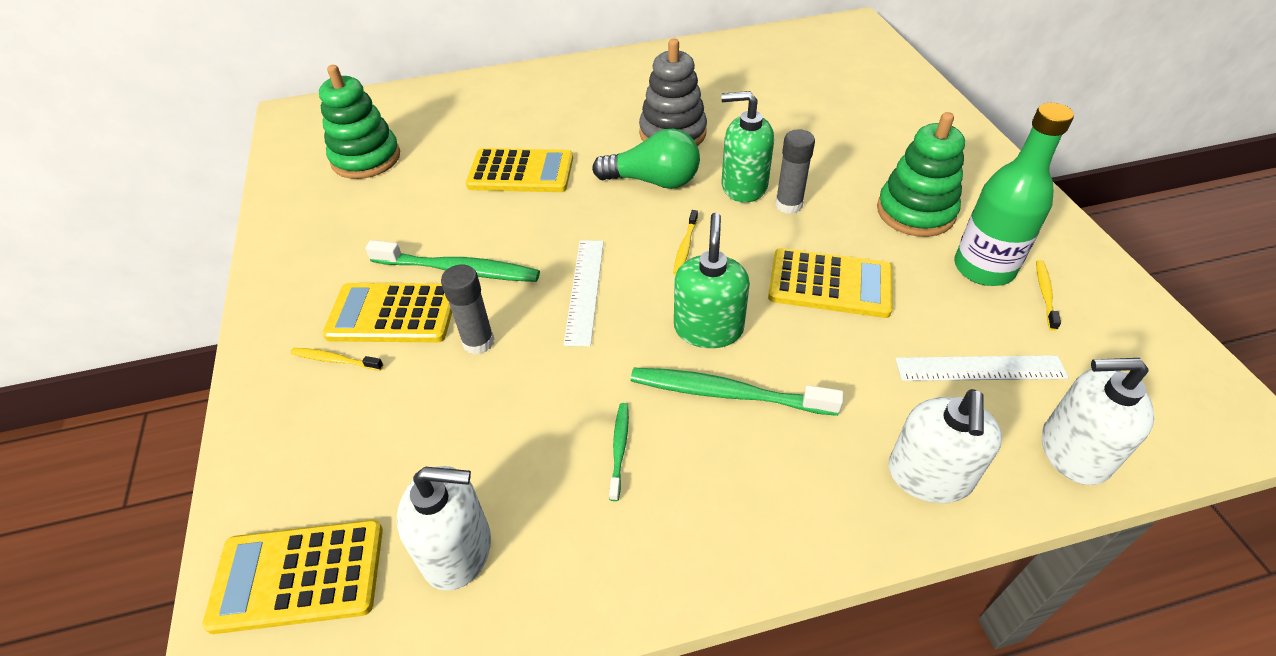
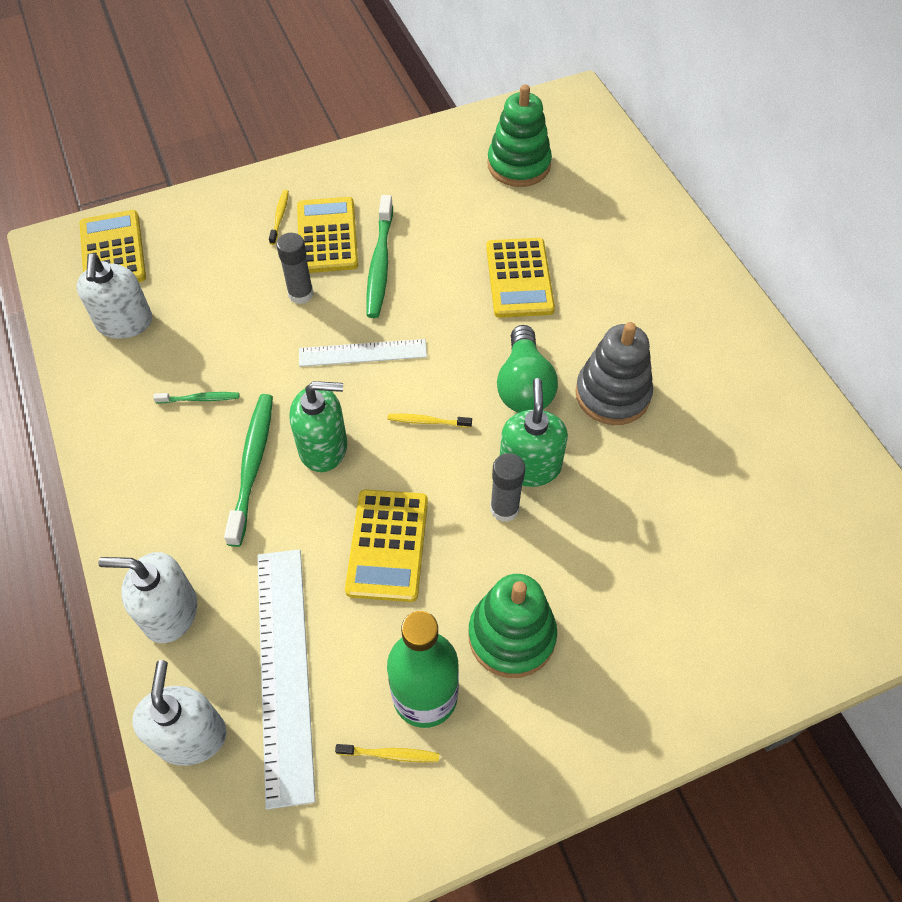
camera: 80 degrees right, 10 degrees up
white ruler [895,355,1069,381] -> white ruler [257,549,316,810], size x1.67

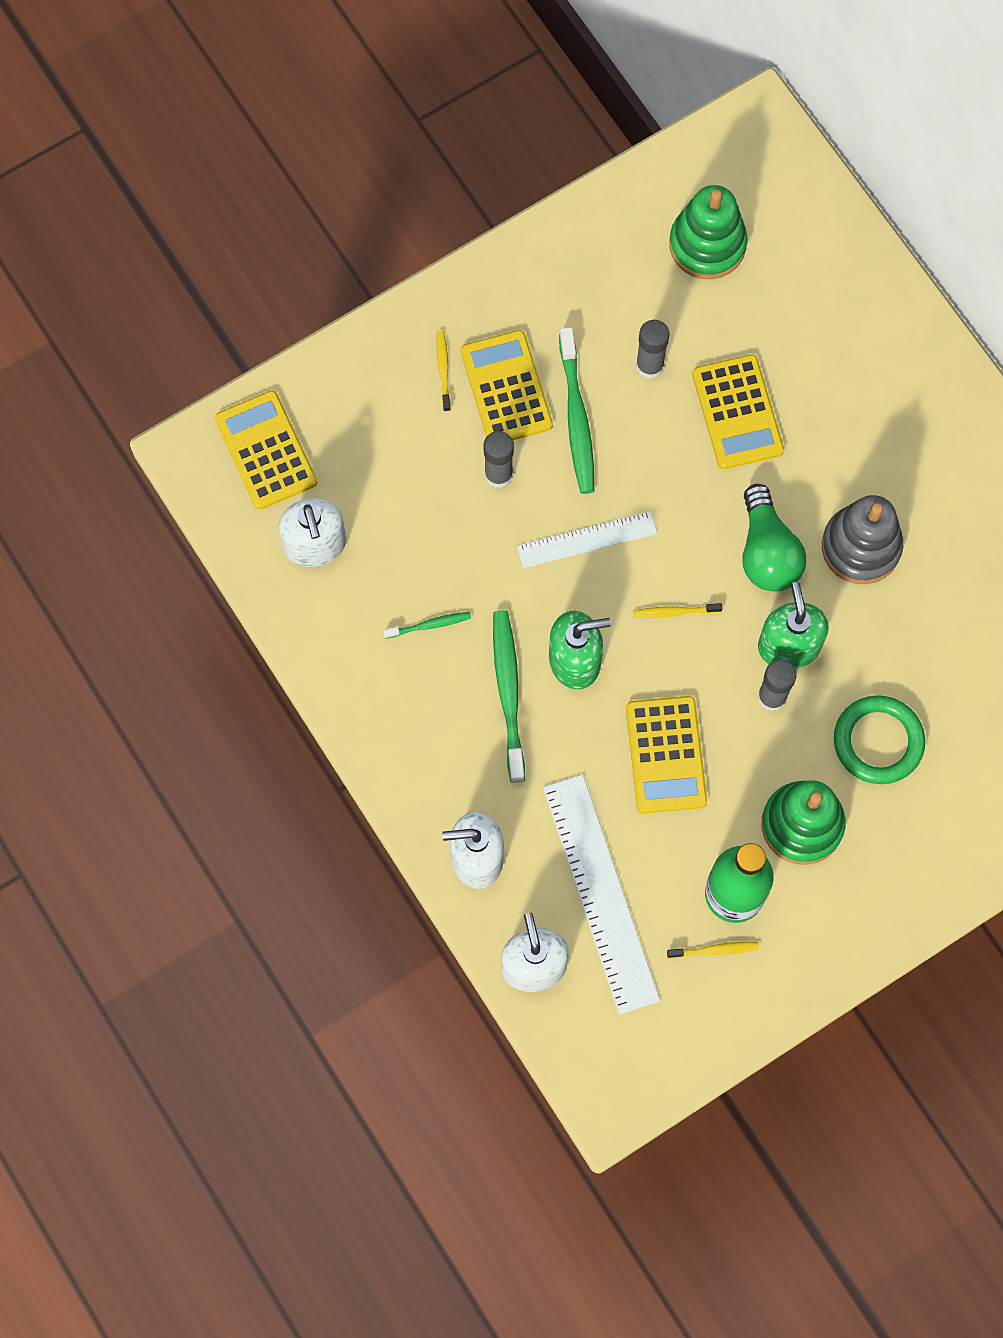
camera: 10 degrees left, 15 degrees up
none -> grey glue stick [636,320,669,379]
none -> green ring [834,695,925,784]

